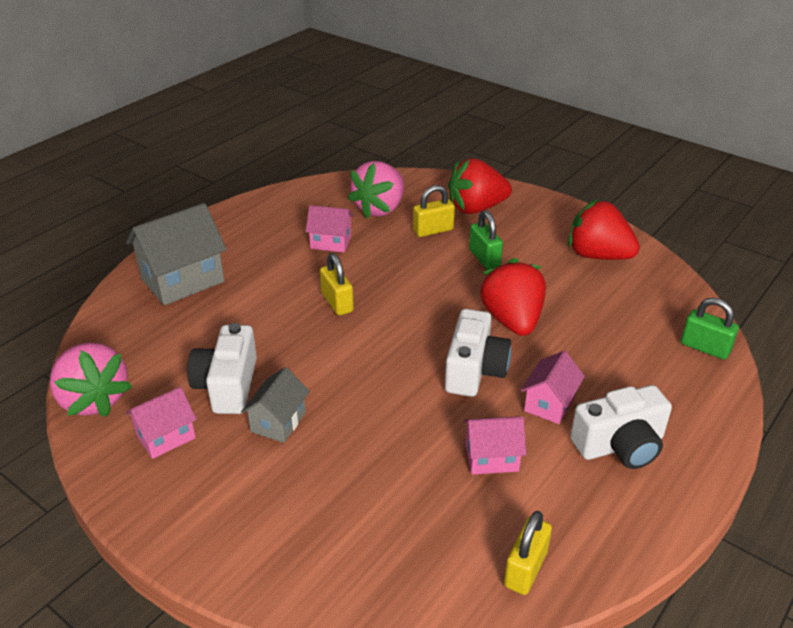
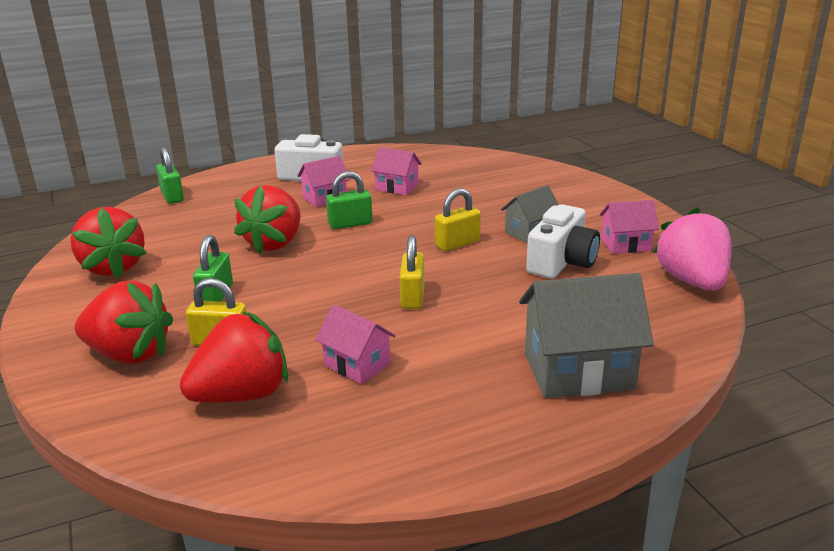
camera: 150 degrees left, 10 degrees down
pink strawberry [348,161,404,218] -> red strawberry [180,312,288,403]
white camera [445,309,512,397] -> green padlock [326,171,373,229]
yellow padlock [504,511,552,595] -> yellow padlock moved to [435,188,481,251]

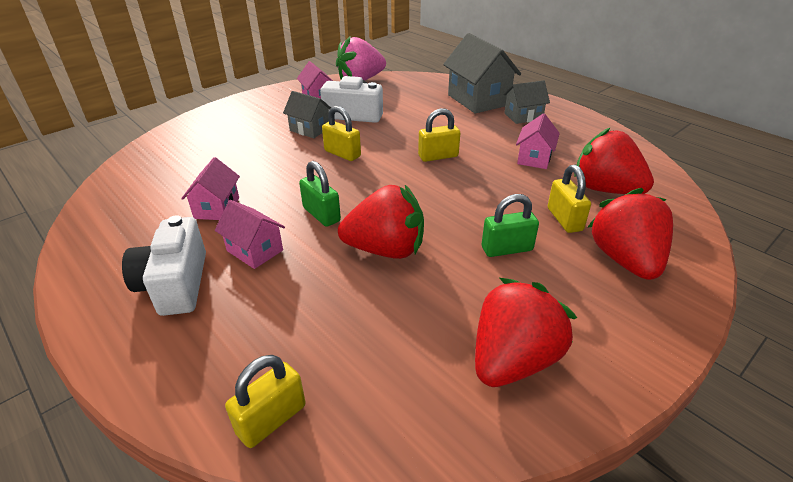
camera: 110 degrees left, 10 degrees up
green padlock [156,147,184,204] -> yellow padlock [225,355,305,448]
none -> grey house [503,80,550,124]

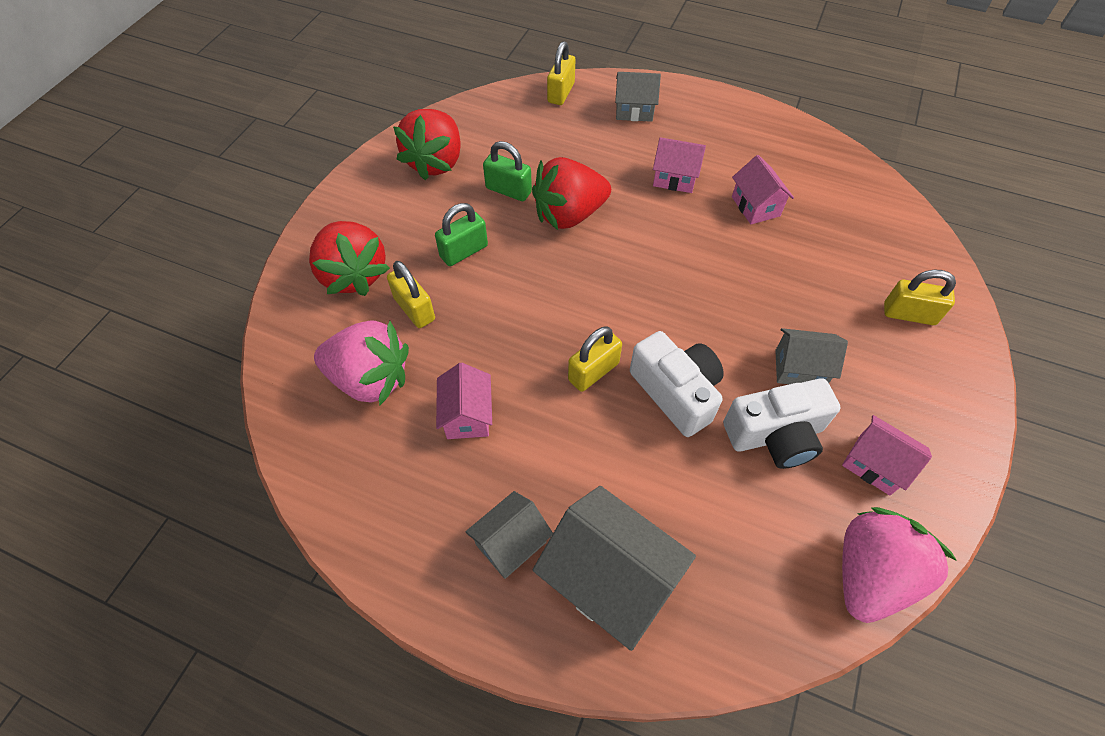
camera: 155 degrees right, 20 degrees up
white camera [122,215,206,316] -> white camera moved to [630,331,724,437]
green padlock [299,161,341,227] -> green padlock moved to [483,141,532,201]
yellow padlock [322,106,361,161] -> yellow padlock moved to [884,270,956,325]
red strawberry [574,127,654,194] -> pink strawberry [314,320,409,405]
none -> grey house [615,72,661,122]

